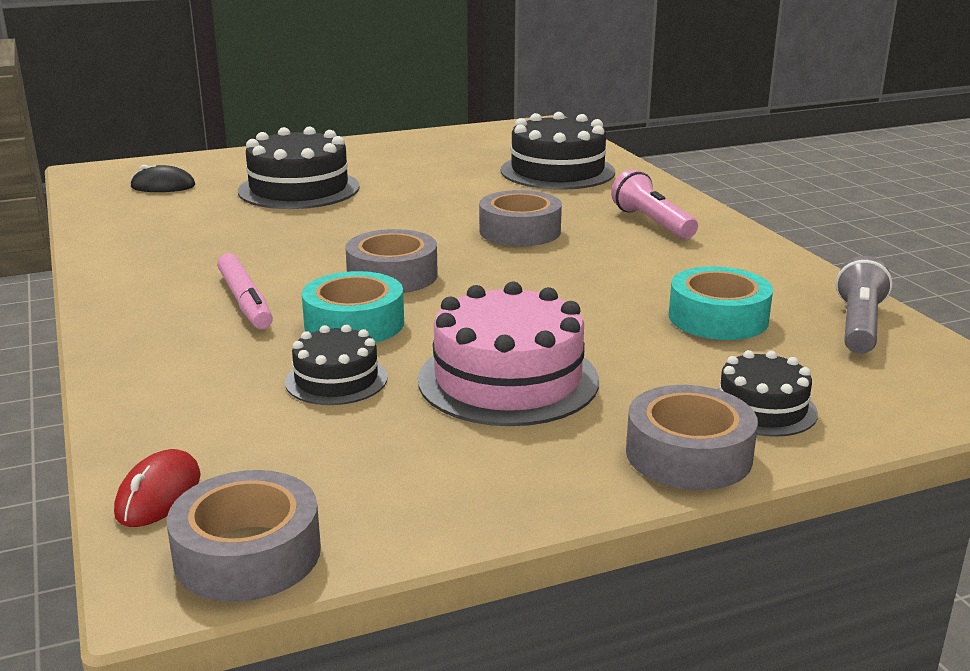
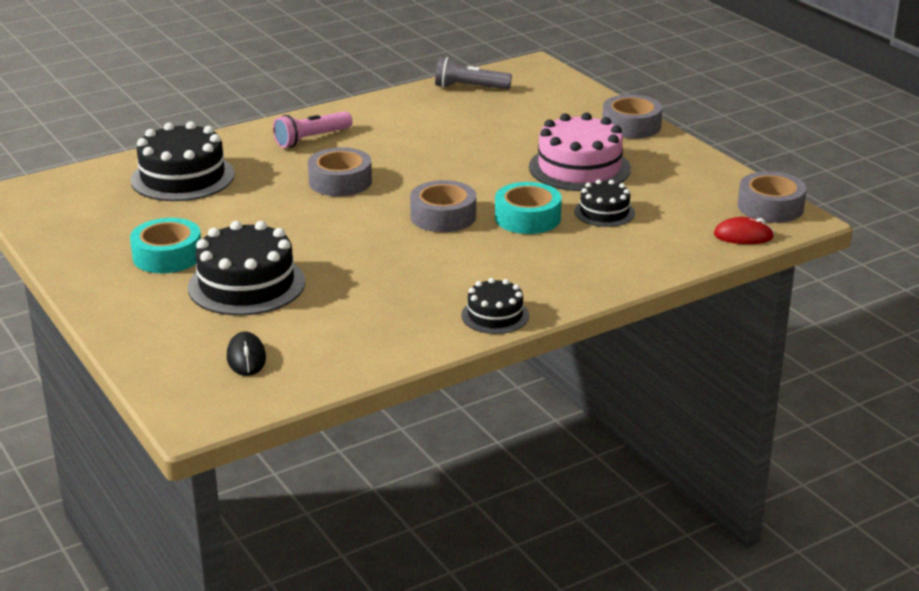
camera: 100 degrees left, 5 degrees up
pink marker [217,253,273,329] -> none
turquoise tape [669,266,773,340] -> turquoise tape moved to [130,218,201,273]
black cake [717,350,818,437] -> black cake moved to [461,278,529,334]

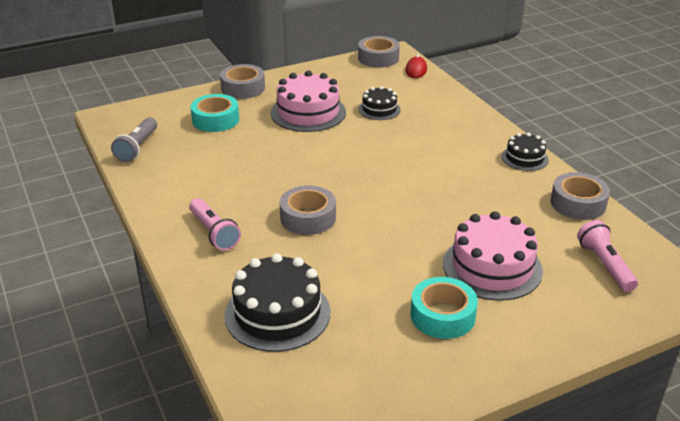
camera: 85 degrees left, 5 degrees up
black cake [188,221,305,316] -> pink cake [443,211,543,301]
black mouse [227,332,266,376] -> pink flashlight [577,220,638,292]
grey tape [410,180,476,232] -> grey tape moved to [550,172,610,220]
turquoise tape [495,182,562,234] -> turquoise tape moved to [191,94,239,132]

